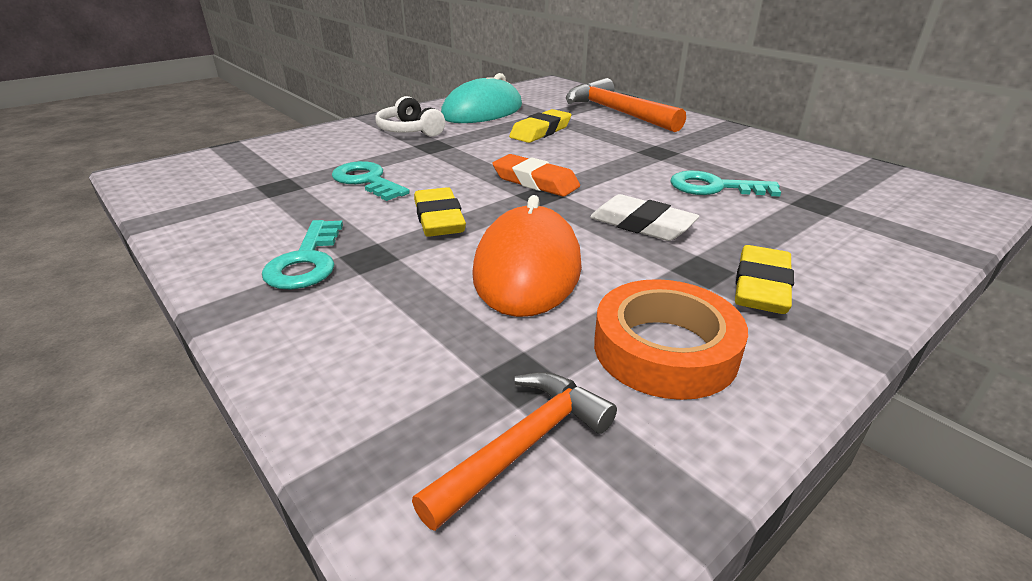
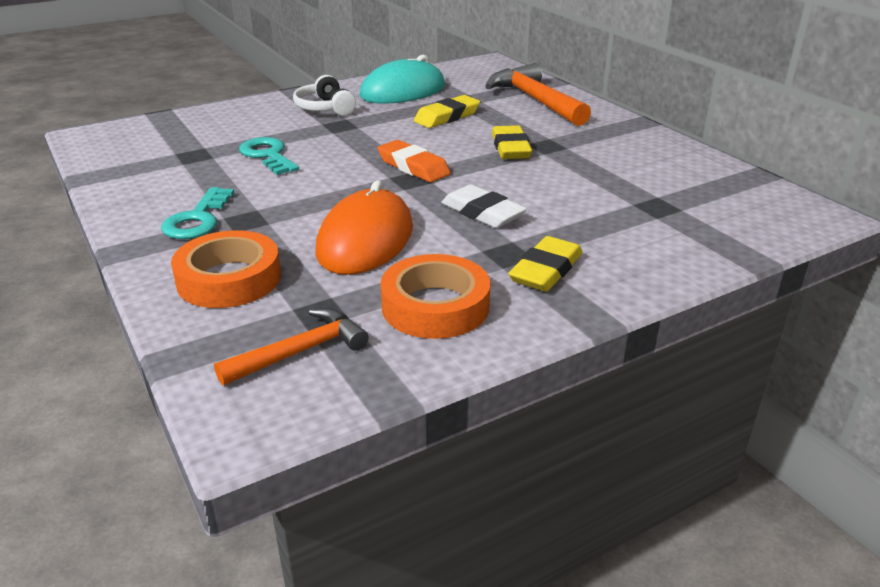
camera: 10 degrees right, 0 degrees up
yellow eraser [414,187,466,237] -> yellow eraser moved to [492,125,532,159]
turquoise key [670,170,781,197] -> none
none -> orange tape [171,230,281,308]

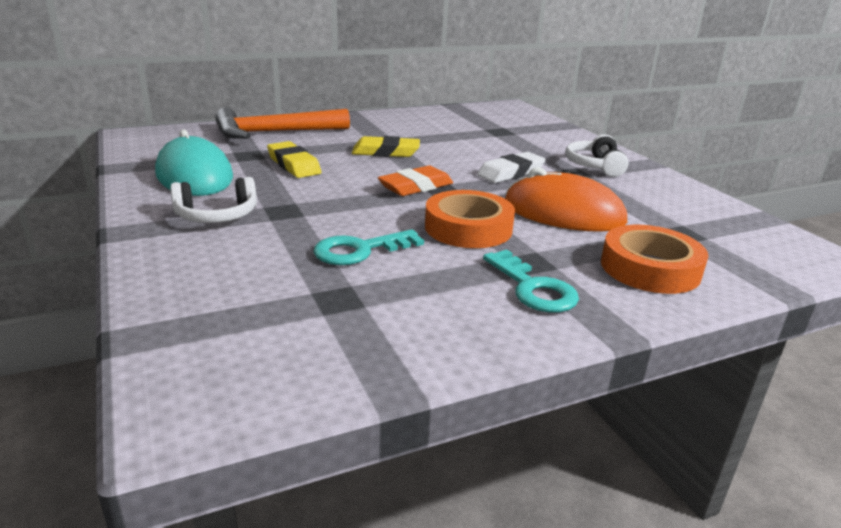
camera: 85 degrees left, 5 degrees down
turquoise key [161,187,234,239] -> turquoise key turned 45 degrees clockwise [483,250,579,313]
orange hammer [214,308,369,386] -> none
orange tape [380,254,491,339] -> orange tape moved to [425,190,515,248]
yellow eraser [508,236,583,292] -> white headphones [566,134,628,177]

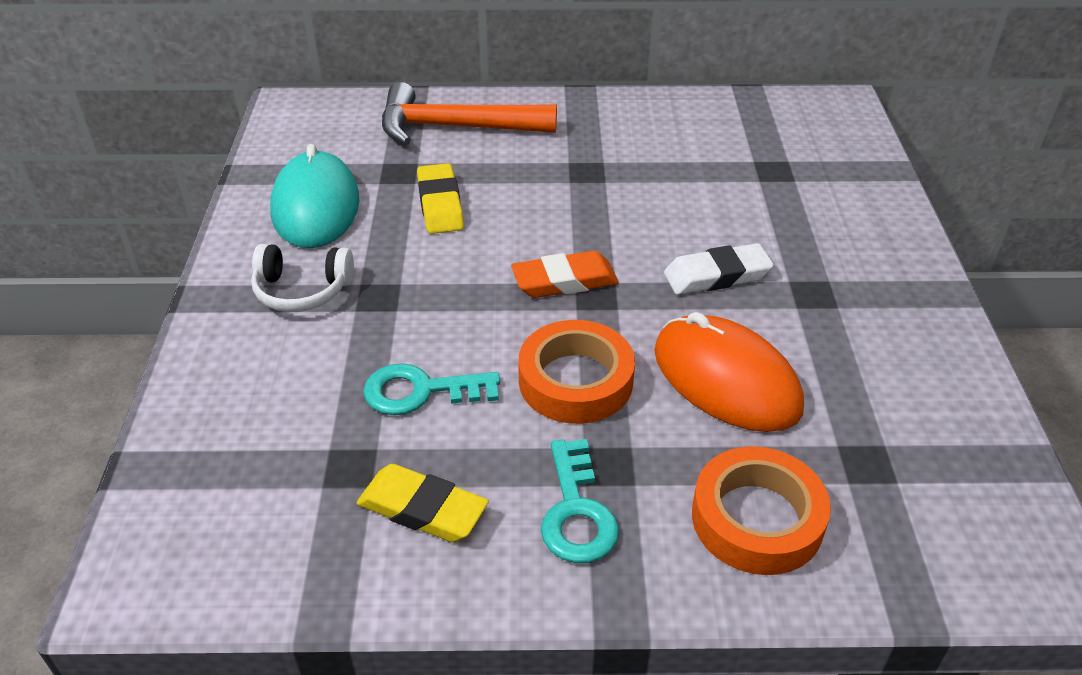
camera: 25 degrees right, 15 degrees up
yellow eraser [352,136,420,157] -> yellow eraser moved to [357,464,489,542]
white headphones [566,134,628,177] -> none

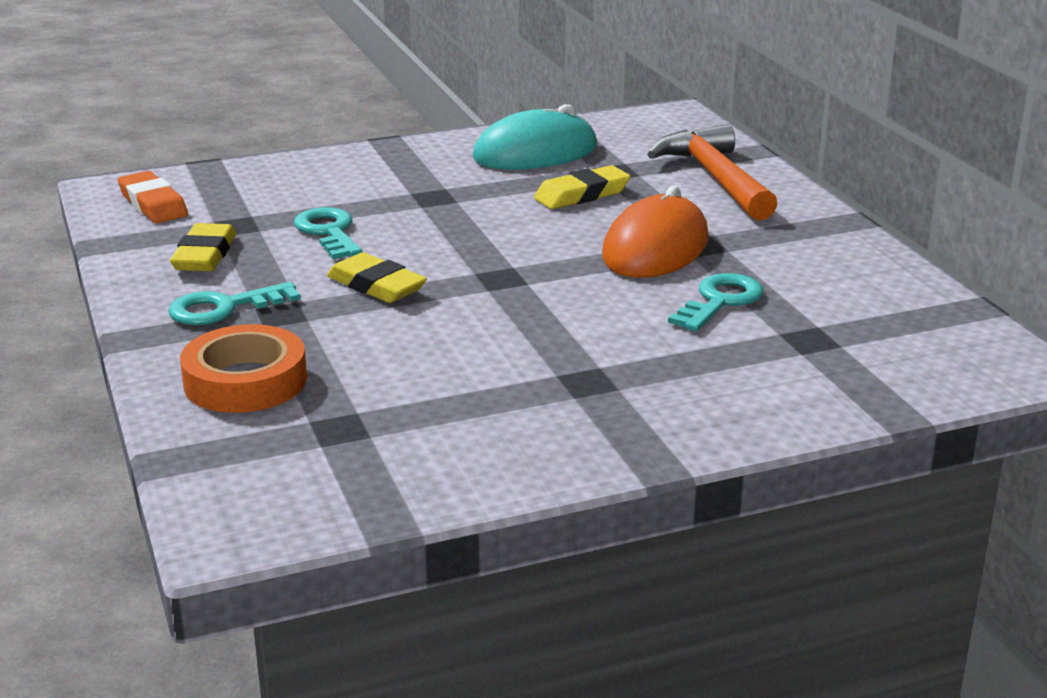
camera: 70 degrees right, 15 degrees down
white headphones [251,244,354,312] -> none
orange eraser [511,251,619,298] -> orange eraser moved to [118,171,188,223]
orange tape [518,320,635,424] -> yellow eraser [327,252,427,303]
orange mouse [654,312,804,432] -> orange mouse moved to [602,185,709,278]
white eraser [664,243,774,295] -> none
none -> turquoise key [668,273,763,331]

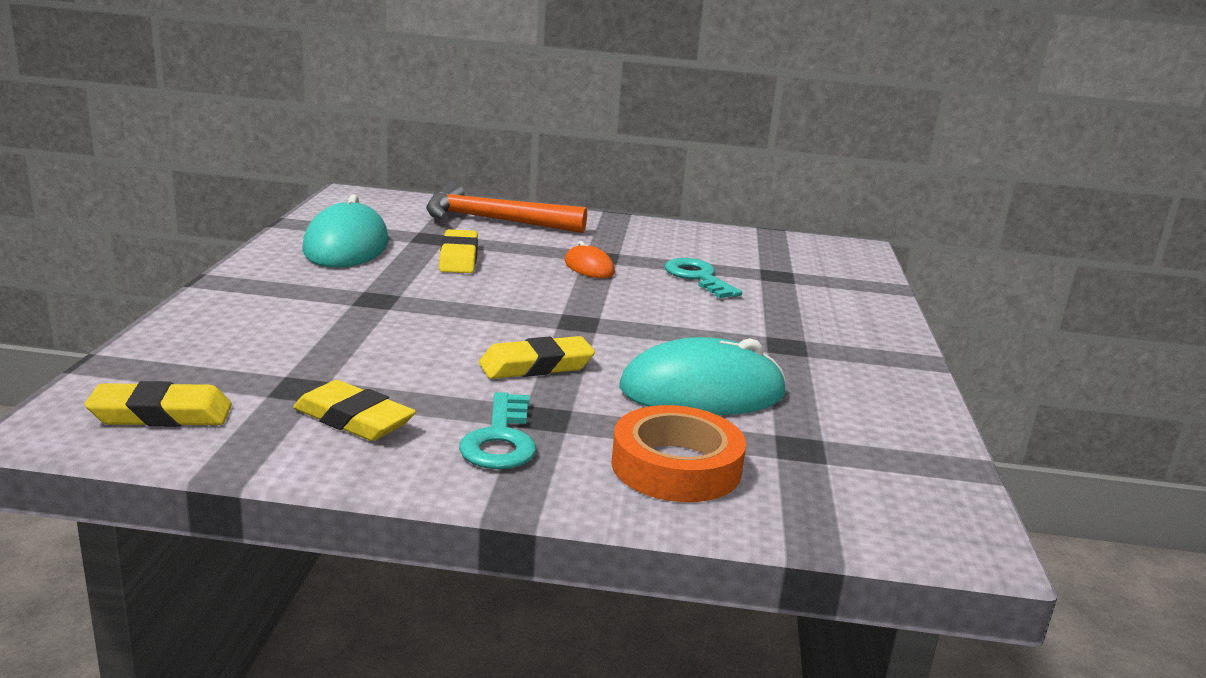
camera: 65 degrees left, 5 degrees down
orange eraser [118,171,188,223] -> yellow eraser [85,381,232,427]
turquoise key [294,207,362,259] -> none
orange mouse [602,185,709,278] -> orange mouse [564,241,615,278], size x0.51
none -> turquoise mouse [619,337,786,415]

